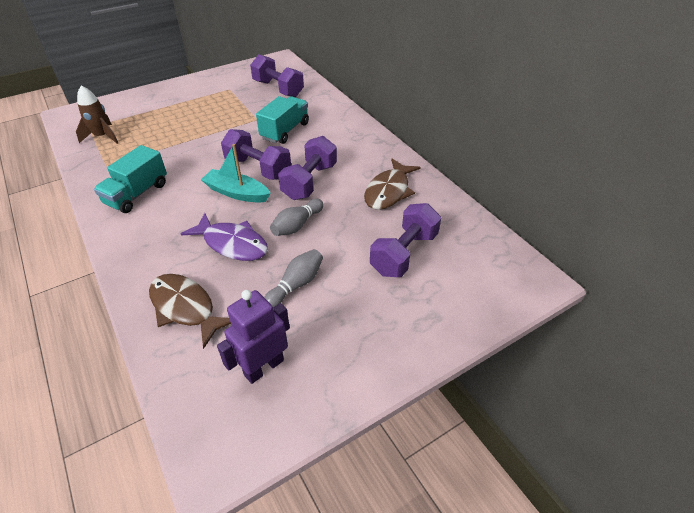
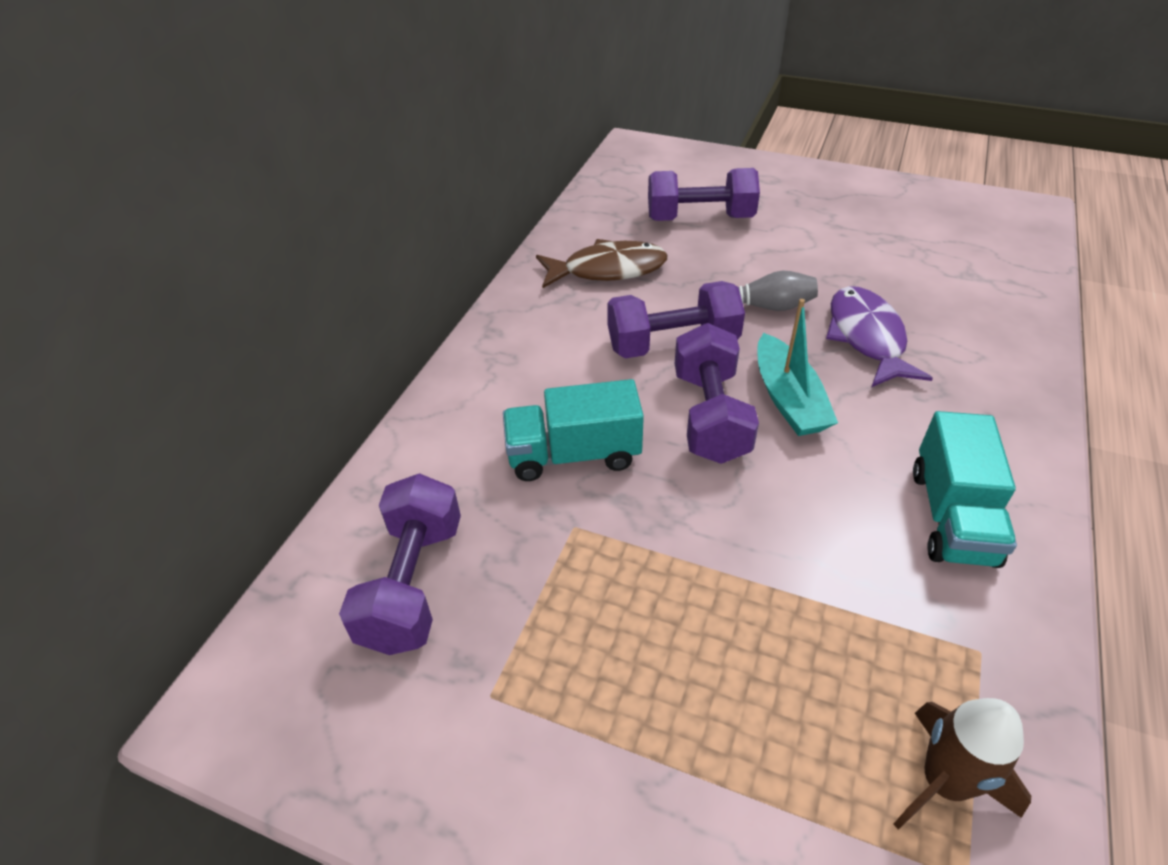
camera: 125 degrees left, 0 degrees up
turquoise truck [94,145,167,213] -> turquoise truck turned 105 degrees clockwise [913,411,1017,568]
brown fish [149,274,231,349] -> none
purple robot [217,290,290,384] -> none
grey bowling pin [264,249,323,308] -> none

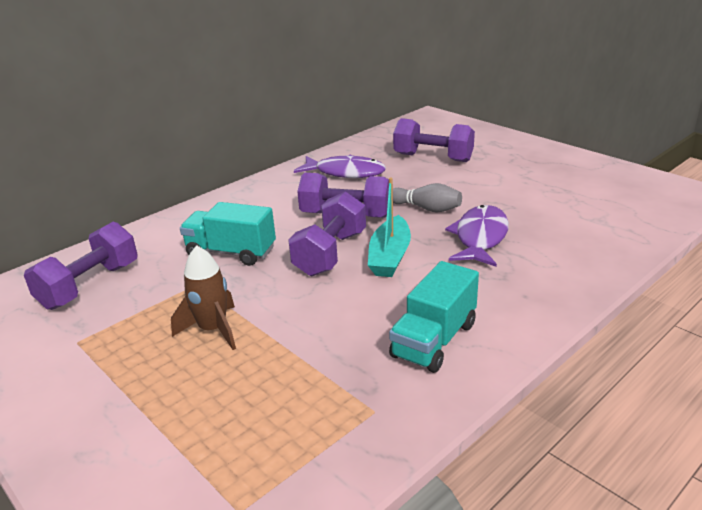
camera: 25 degrees right, 15 degrees down
brown fish [536,239,667,288] -> purple fish [294,155,386,178]
brown rocket [893,698,1031,830] -> brown rocket moved to [171,245,236,350]

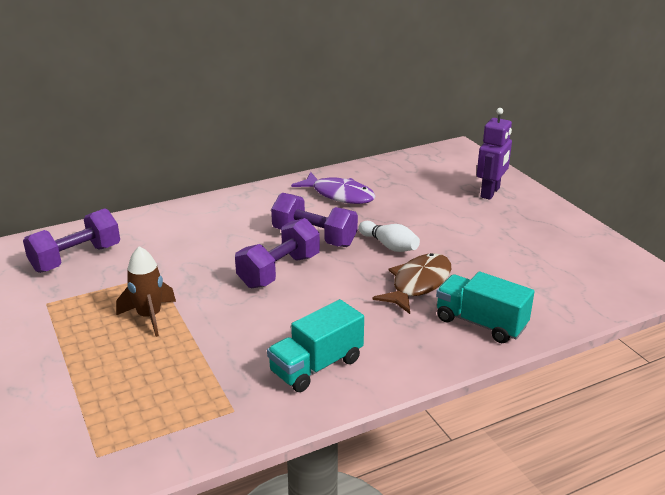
camera: 15 degrees right, 0 degrees up
turquoise truck [180,202,276,266] -> turquoise truck moved to [436,272,534,343]
turquoise boat [368,178,411,277] -> none
purple dumbbell [393,118,475,162] -> none
grey bowling pin [393,183,462,212] -> white bowling pin [358,221,420,252]
purple fish [445,205,509,267] -> brown fish [372,253,451,314]
none -> purple robot [477,108,512,200]

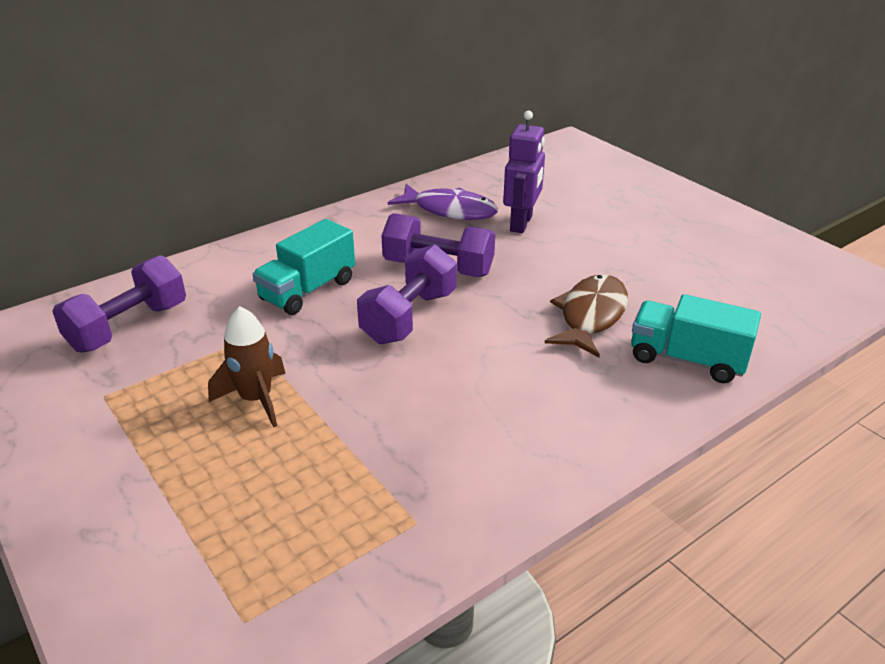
camera: 10 degrees left, 5 degrees up
turquoise truck [267,299,364,392] -> turquoise truck moved to [252,219,355,315]
white bowling pin [358,221,420,252] -> none
purple robot [477,108,512,200] -> purple robot moved to [503,111,545,233]

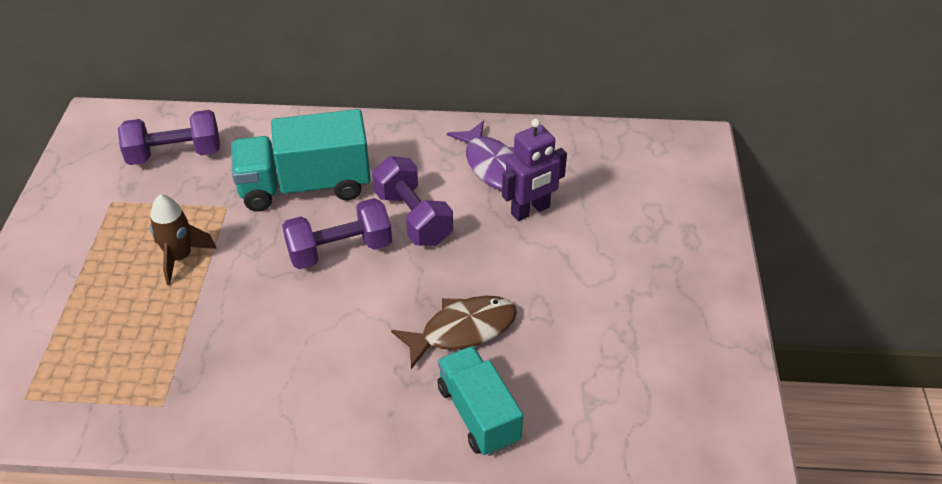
camera: 40 degrees right, 10 degrees up
turquoise truck [252,219,355,315] -> turquoise truck [231,109,371,212], size x1.50

